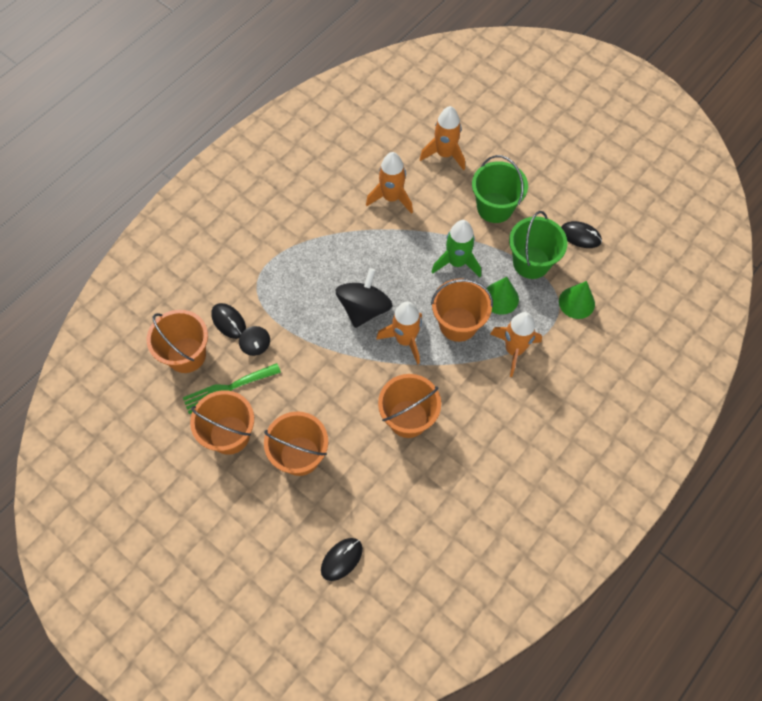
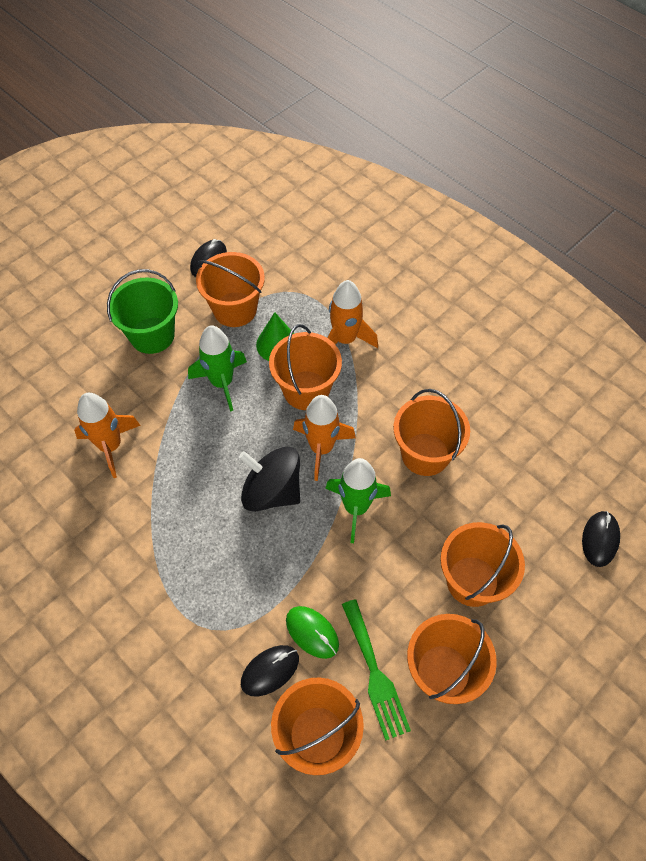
camera: 85 degrees left, 5 degrees down
black spinning top [239,326,270,356] -> green mouse [286,606,339,659]
black mouse [321,538,363,581] -> black mouse turned 60 degrees clockwise [582,511,620,567]
orange rocket [420,106,465,170] -> none
green bucket [509,211,567,279] -> orange bucket [196,252,265,327]
green cone [559,281,595,319] -> none
none -> green rocket [325,458,391,543]

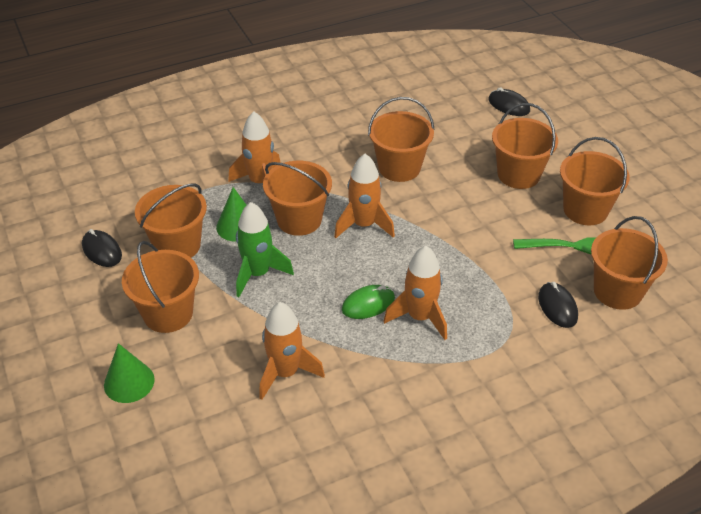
camera: 70 degrees left, 15 degrees down
green bucket [107,269,178,354] -> orange bucket [122,241,199,333]
black spinning top [239,447,300,512] -> none
green mouse [286,606,339,659] -> green mouse moved to [342,285,395,319]
green rocket [325,458,391,543] -> none
none -> green cone [104,343,155,403]
none -> orange rocket [383,246,447,340]

